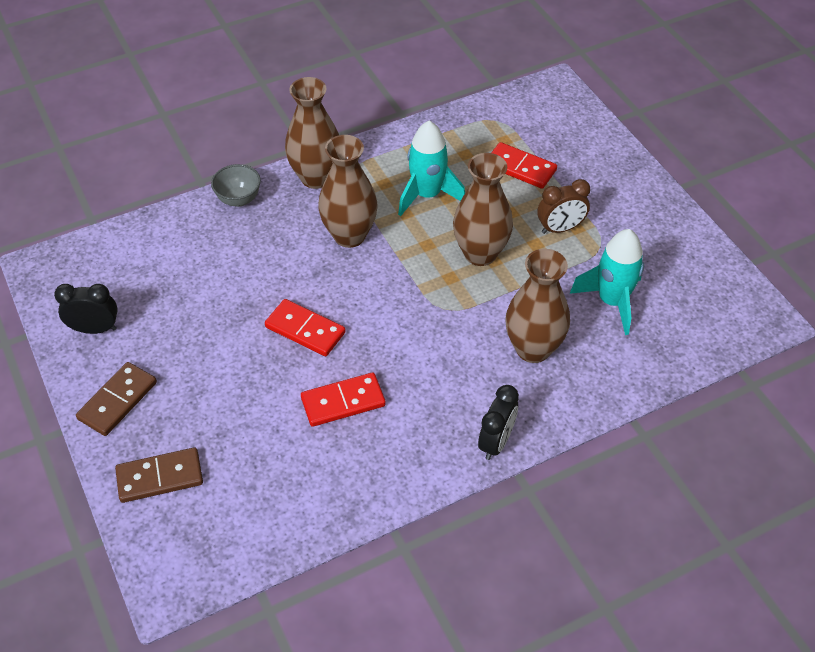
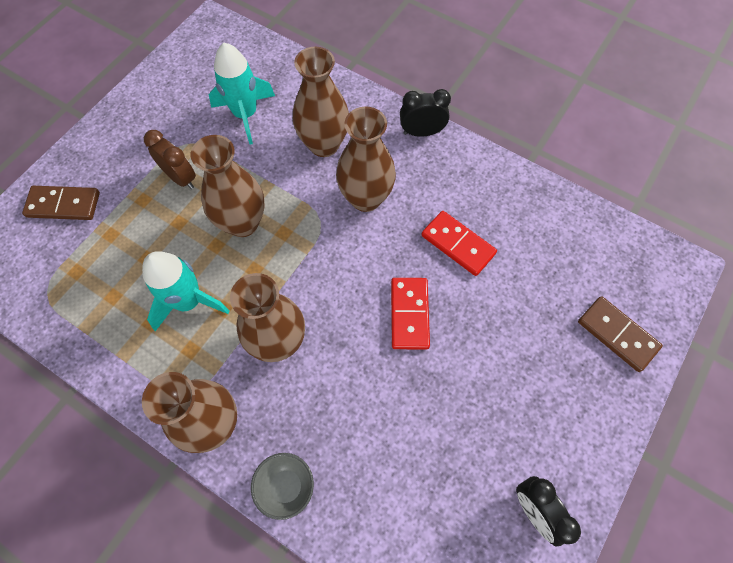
camera: 120 degrees left, 15 degrees up
brown domino [76,362,157,436] -> brown domino moved to [22,186,100,220]
red domino [491,142,557,189] -> none
none -> brown vase [336,107,396,212]

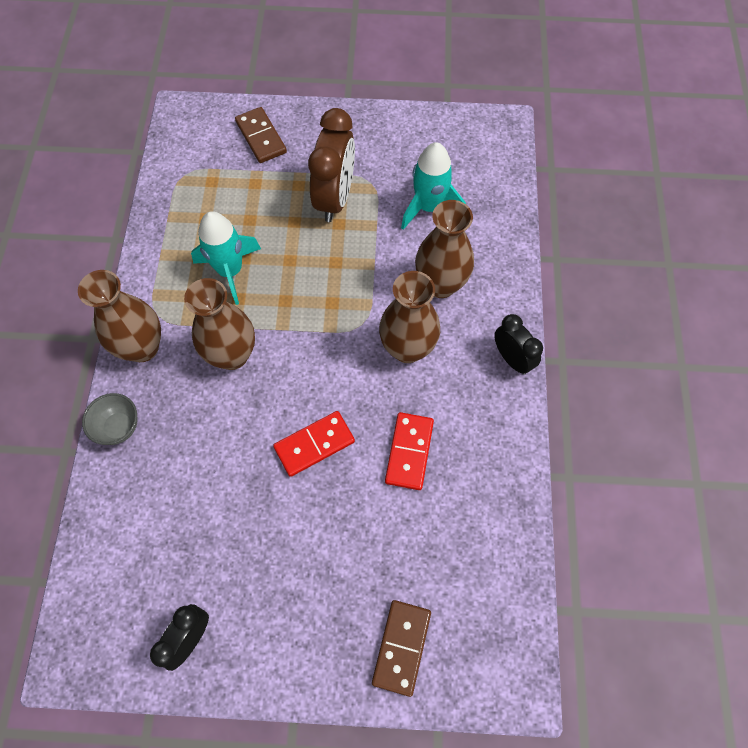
camera: 60 degrees right, 0 degrees up
brown clock [144,130,196,189] -> brown clock [308,108,355,222], size x1.67
brown vase [191,135,265,237] -> none

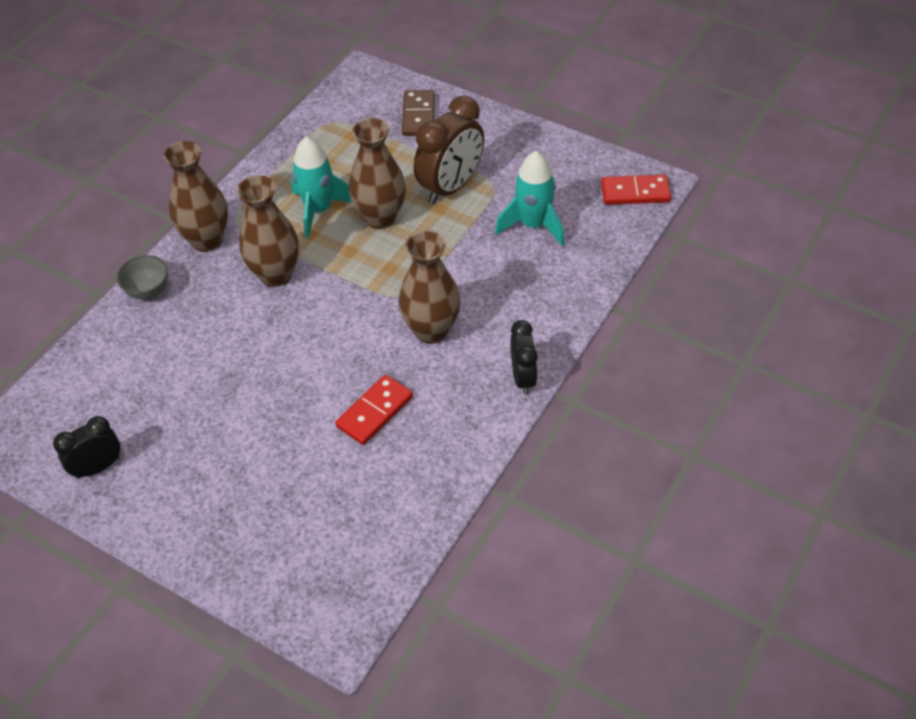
camera: 30 degrees right, 15 degrees down
red domino [273,411,355,477] -> red domino moved to [601,175,671,205]
brown domino [372,600,431,697] -> none
brown vase [415,200,474,298] -> brown vase moved to [349,118,406,229]

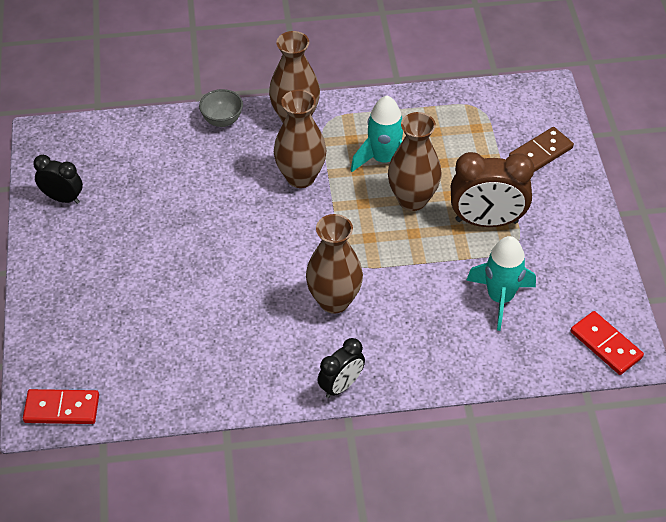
camera: 50 degrees right, 0 degrees up
red domino [335,375,413,445] -> red domino moved to [23,389,99,424]

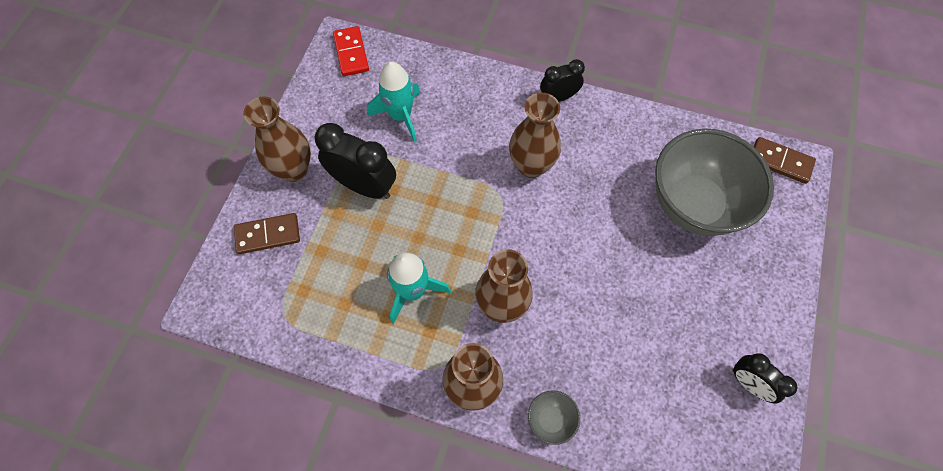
camera: 155 degrees left, 15 degrees up
red domino [23,389,99,424] -> brown domino [754,137,816,184]
brown vase [388,112,441,211] -> brown vase moved to [243,97,311,182]
brown clock [451,152,534,227] -> black clock [315,123,396,199]
none -> grey bowl [655,129,774,236]

